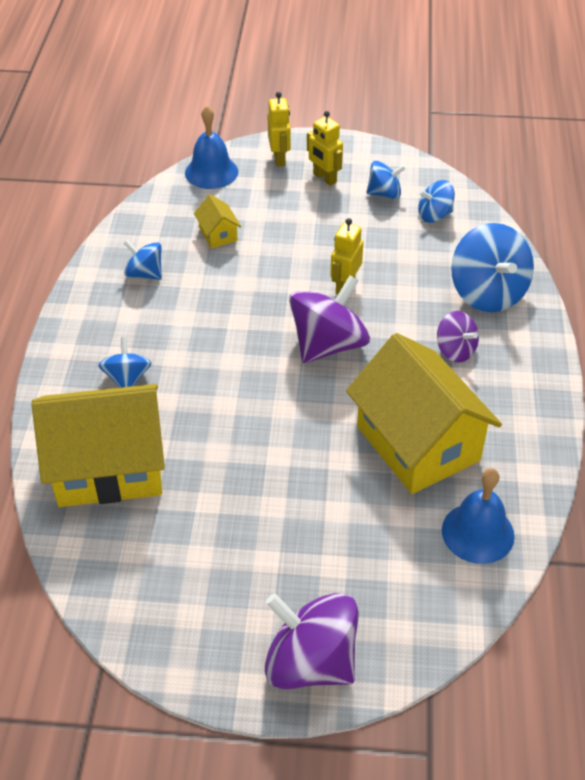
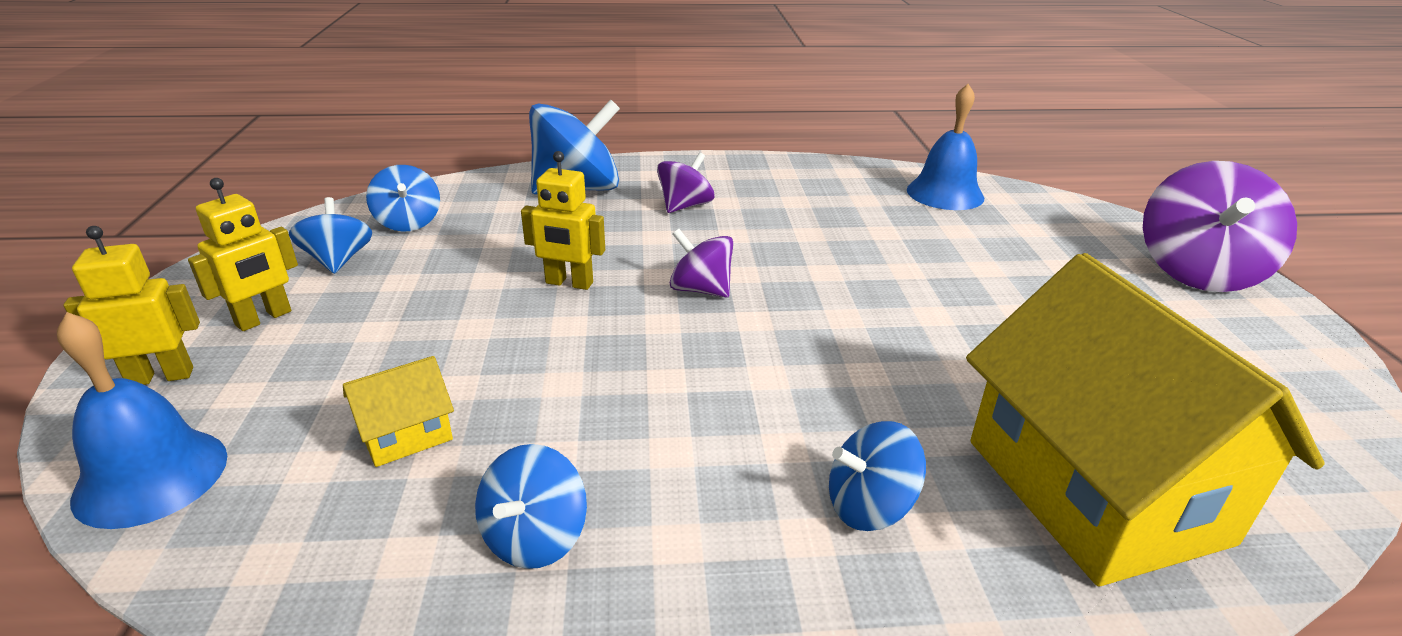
camera: 100 degrees left, 15 degrees down
purple spinning top [289,275,370,363] -> purple spinning top [669,229,733,298], size x0.56
yellow house [346,333,502,494] -> none

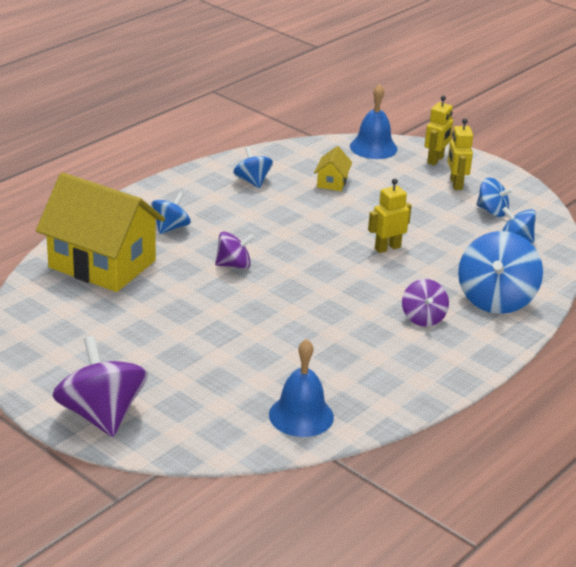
camera: 135 degrees right, 0 degrees up
purple spinning top [669,229,733,298] -> purple spinning top moved to [215,231,255,269]

